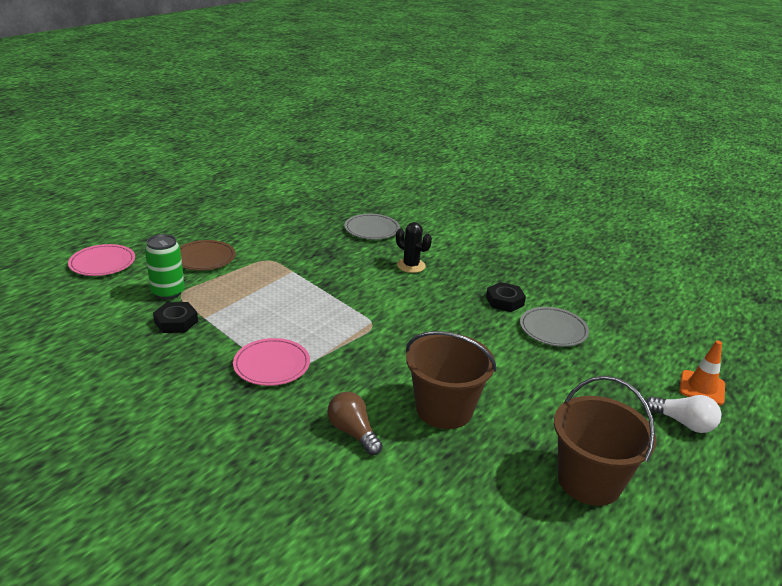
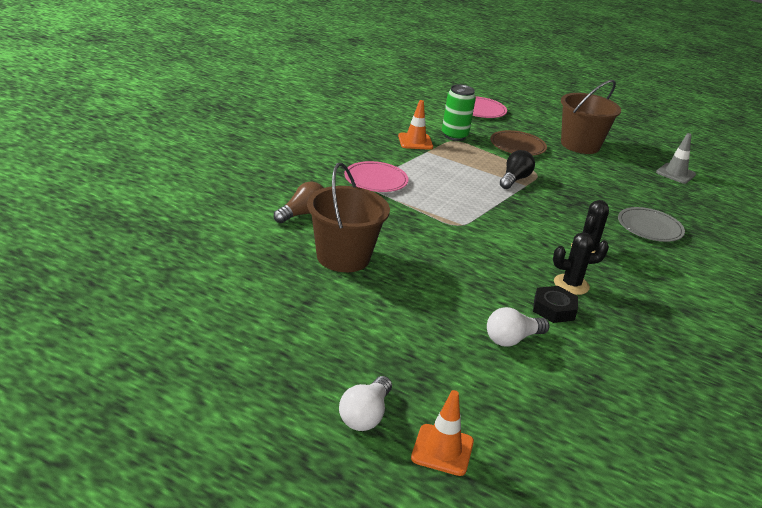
camera: 80 degrees right, 0 degrees up
black nut [153,302,198,333] -> orange traffic cone [398,100,433,150]
grey plate [520,307,589,347] -> white light bulb [487,307,549,347]
brown bucket [554,376,656,506] -> brown bucket moved to [561,80,621,154]
none -> black light bulb [500,150,535,189]
none -> black cactus [553,232,609,295]
none -> grey traffic cone [656,133,696,184]

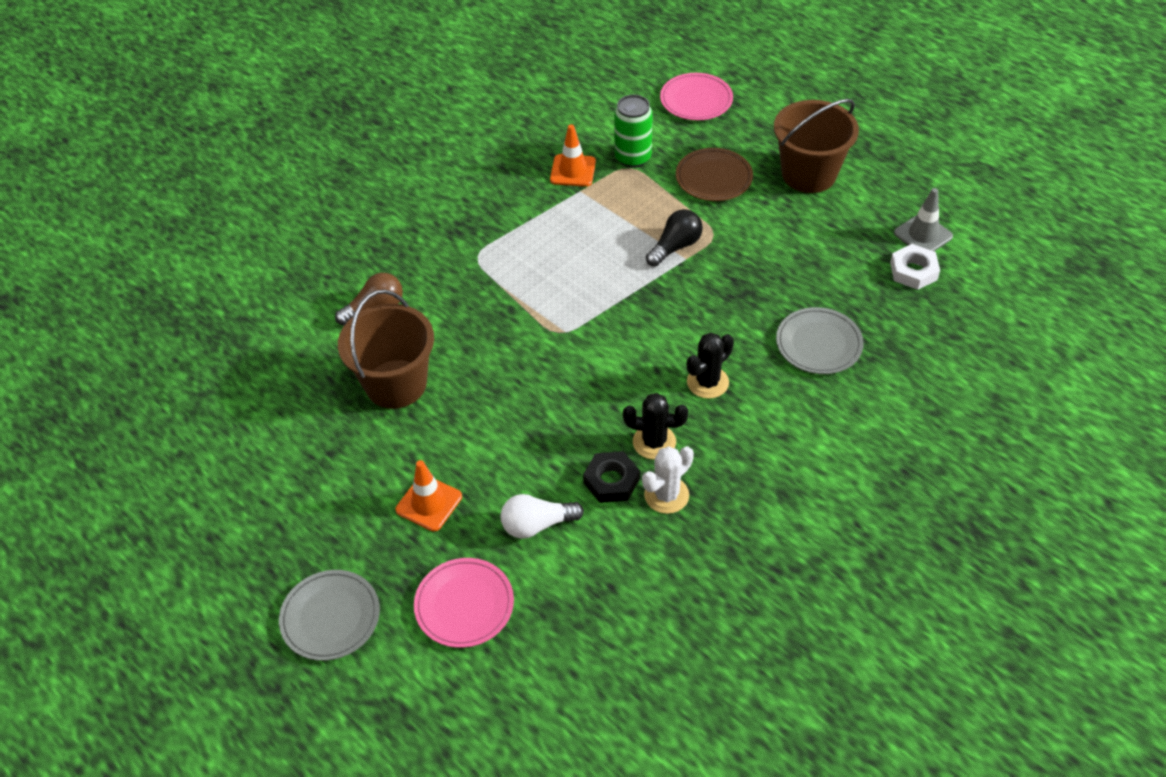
camera: 20 degrees right, 20 degrees up
white light bulb [339,376,392,431] -> grey plate [279,570,380,661]
pink plate [344,161,409,192] -> pink plate moved to [414,558,514,648]
orange traffic cone [411,390,474,476] -> orange traffic cone moved to [396,460,462,531]
none -> white cactus [642,446,694,514]
none -> white nut [890,244,940,290]

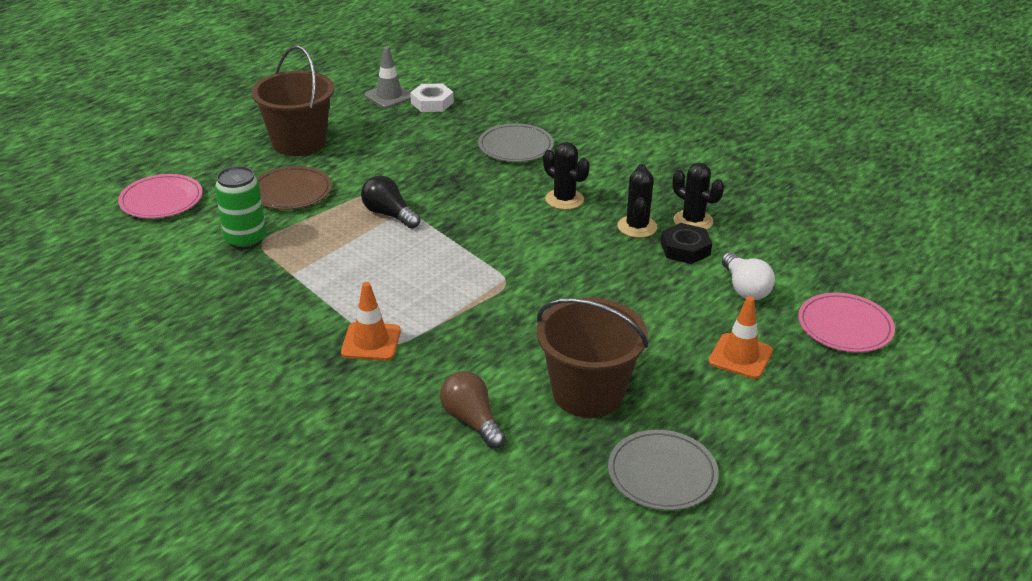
camera: 95 degrees left, 15 degrees down
grey plate [279,570,380,661] -> grey plate moved to [608,430,719,511]
orange traffic cone [550,124,596,187] -> orange traffic cone moved to [341,282,401,360]
white cactus [642,446,694,514] -> black cactus [673,162,724,230]

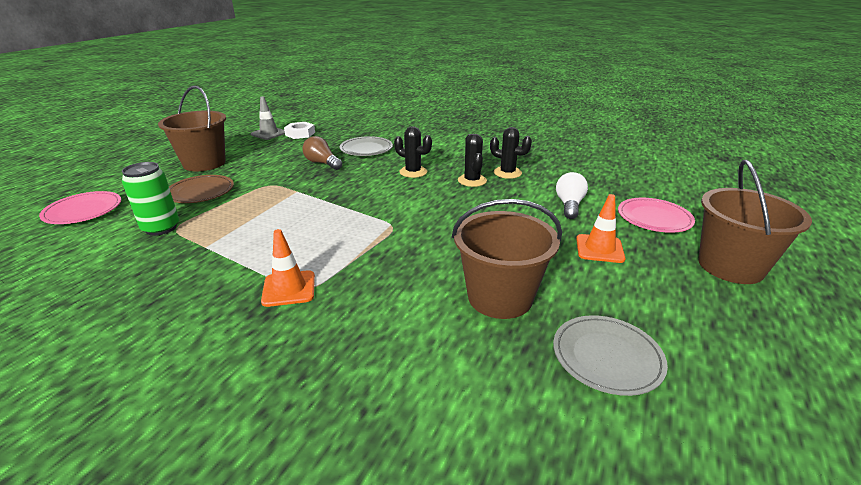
camera: 15 degrees left, 5 degrees down
black light bulb [361,176,421,229] -> none
brown light bulb [440,371,506,449] -> brown light bulb moved to [303,136,342,170]
black nut [661,223,712,264] -> none
white light bulb [722,252,775,300] -> white light bulb turned 135 degrees counterclockwise [556,172,588,219]
none -> brown bucket [698,160,812,284]

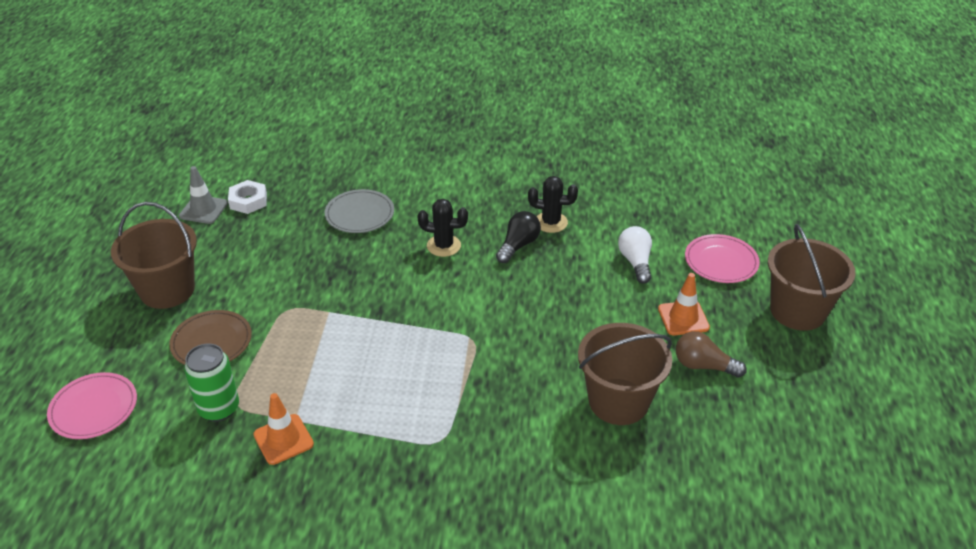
camera: 20 degrees left, 10 degrees up
orange traffic cone [261,229,315,307] -> orange traffic cone moved to [254,393,314,465]
brown light bulb [303,136,342,170] -> brown light bulb moved to [676,331,747,378]
black cactus [458,134,487,187] -> black light bulb [496,211,541,263]
grey plate [553,315,668,396] -> none

